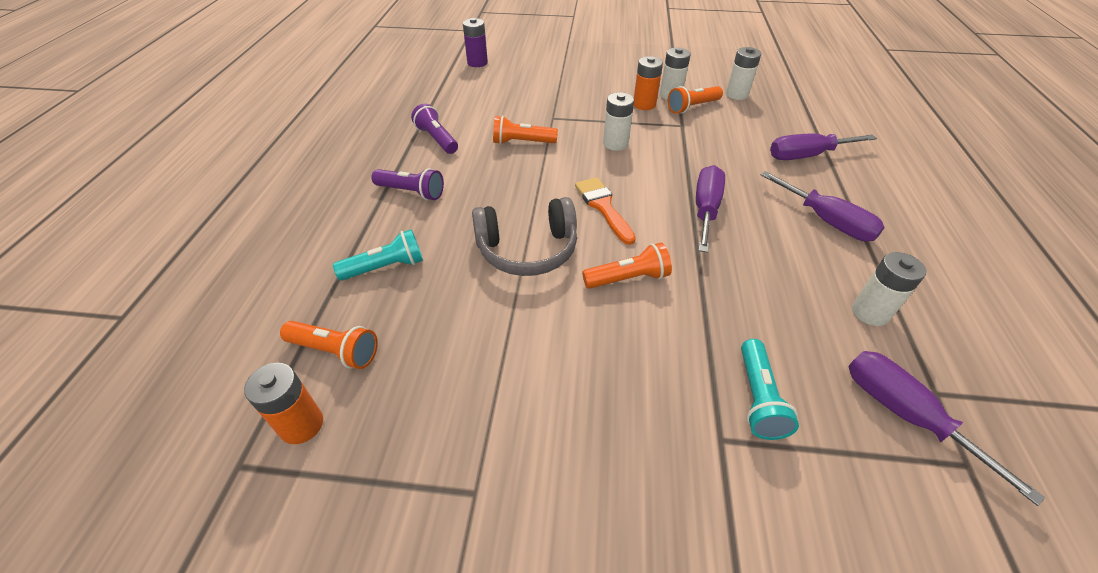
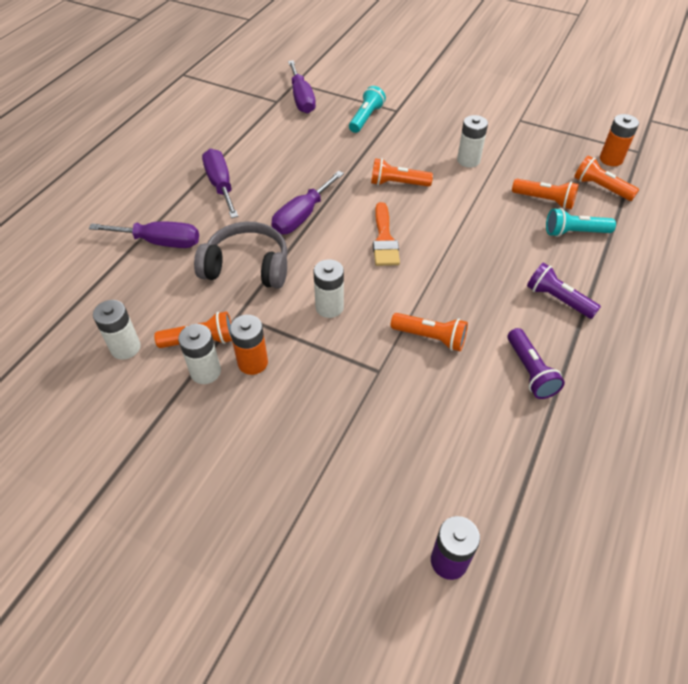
camera: 160 degrees left, 5 degrees up
grey headphones [472,197,577,276] -> grey headphones moved to [194,222,288,289]
white battery [852,252,926,326] -> white battery moved to [457,115,488,168]
none -> orange flashlight [512,179,579,209]

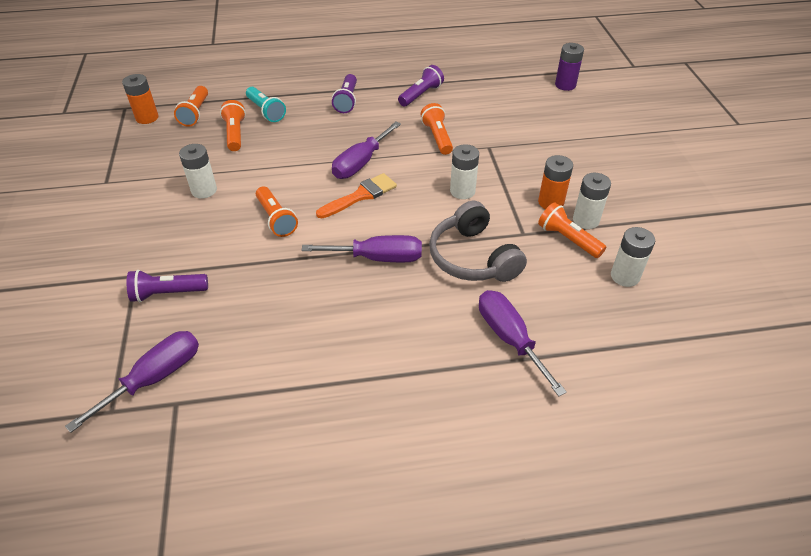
camera: 125 degrees left, 5 degrees down
purple screwdriver [202,149,238,218] -> purple screwdriver moved to [332,122,401,179]
turquoise flashlight [349,86,386,133] -> purple flashlight [127,270,208,302]

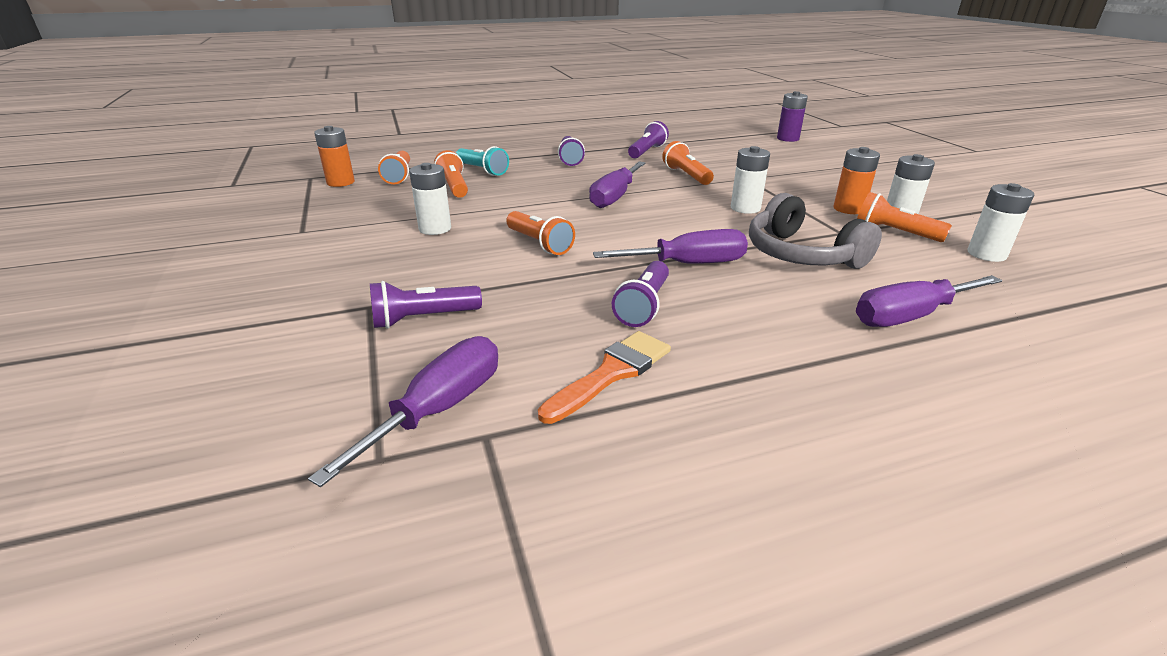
camera: 10 degrees left, 15 degrees down
orange brush [316,173,397,218] -> orange brush moved to [538,331,671,424]
purple screwdriver [479,290,567,396] -> purple screwdriver turned 75 degrees counterclockwise [856,275,1002,327]
none -> purple flashlight [612,261,669,327]

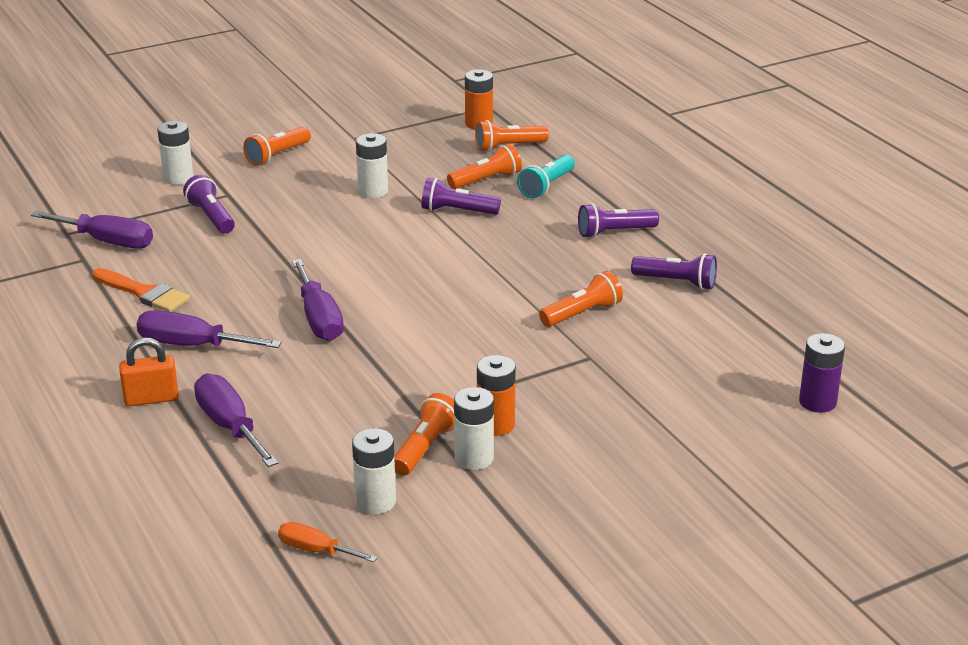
camera: 80 degrees right, 0 degrees up
orange flashlight [506,211,575,255] -> orange flashlight moved to [243,127,311,166]
purple screwdriver [589,162,646,208] -> purple screwdriver moved to [137,310,282,348]
purple flashlight [612,261,669,327] -> purple flashlight moved to [422,178,501,215]
white battery [731,146,770,214] -> white battery moved to [158,121,193,185]
grey headphones [749,193,882,269] -> none
none -> orange padlock [119,338,179,406]
none -> orange screwdriver [278,522,377,562]

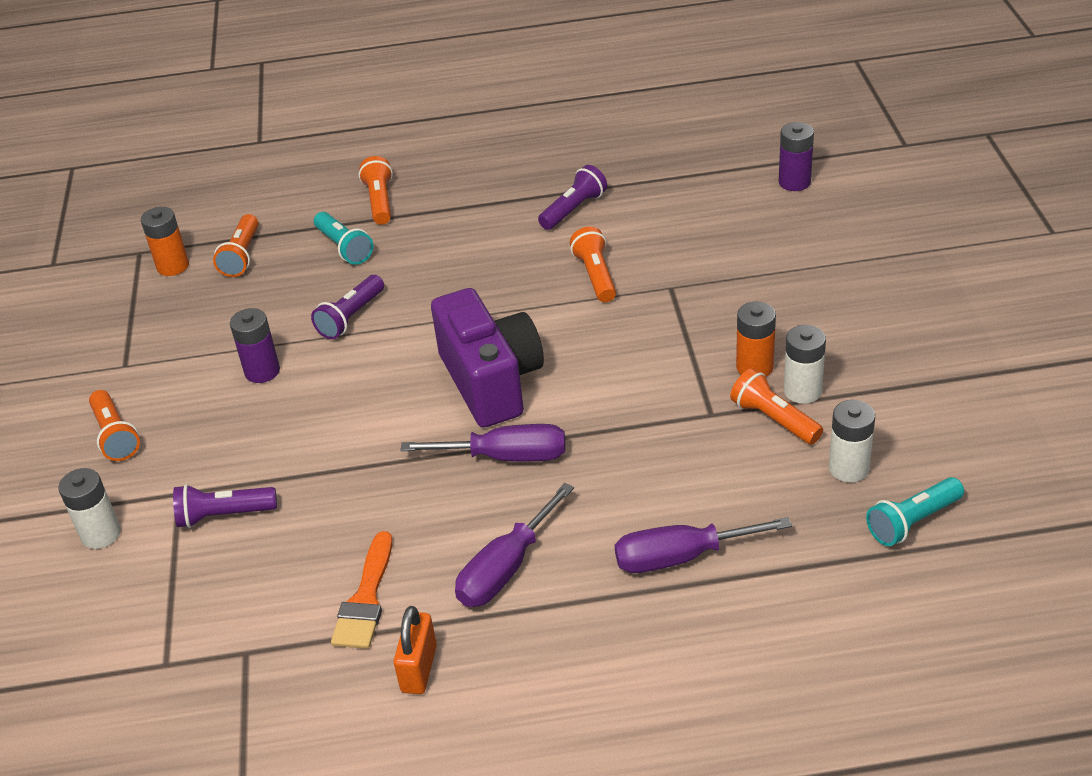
camera: 65 degrees left, 10 degrees up
purple screwdriver [31,211,153,249] -> none
orange brush [92,268,190,312] -> orange brush turned 135 degrees clockwise [331,531,392,649]
orange padlock [119,338,179,406] -> orange padlock moved to [394,606,437,694]
orange screwdriver [278,522,377,562] -> turquoise flashlight [866,477,964,546]
white battery [356,133,388,198] -> purple battery [230,308,280,383]
orange flashlight [447,144,522,189] -> orange flashlight moved to [359,156,393,225]
purple flashlight [578,203,659,238] -> none
none -> purple camera [431,288,544,428]

